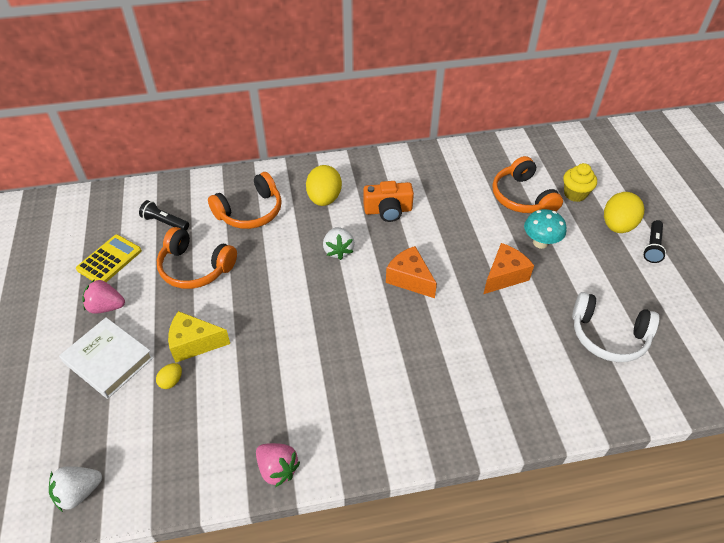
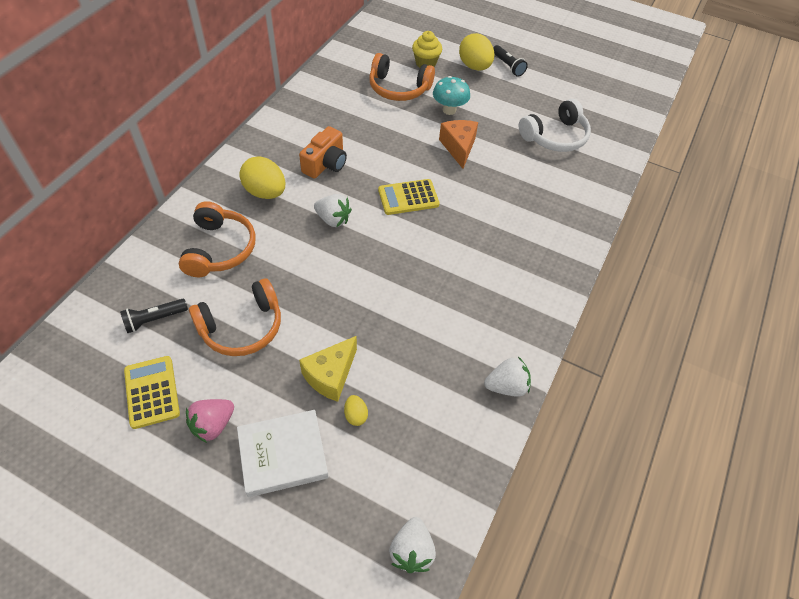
camera: 55 degrees left, 5 degrees up
pink strawberry [256,443,300,487] -> white strawberry [484,357,531,397]
orange cheese [386,246,437,298] -> yellow calculator [378,179,439,215]

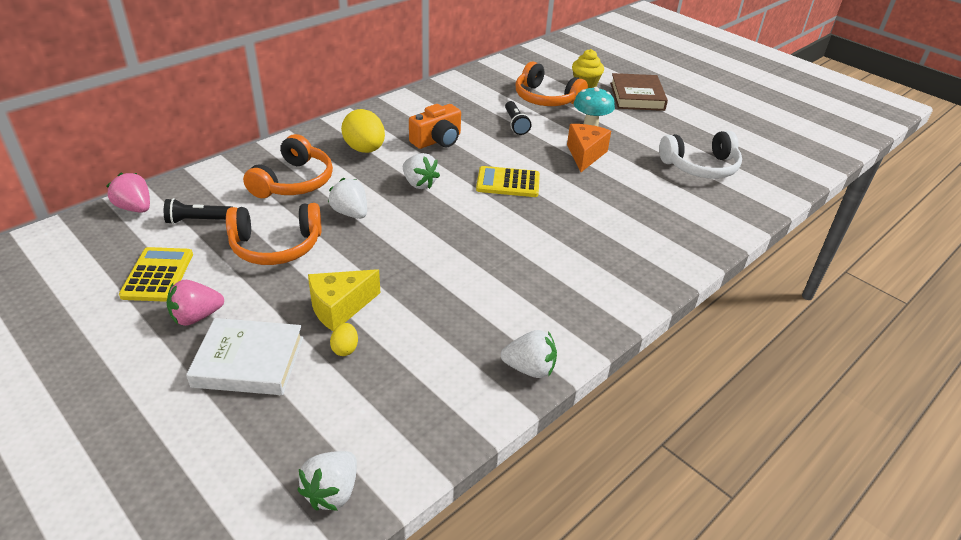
camera: 20 degrees right, 15 degrees down
yellow egg [459,33,494,71] -> brown book [610,73,668,111]
black flashlight [493,45,528,77] -> black flashlight moved to [505,101,531,135]
none -> pink strawberry [106,173,150,213]
none -> white strawberry [328,178,367,219]

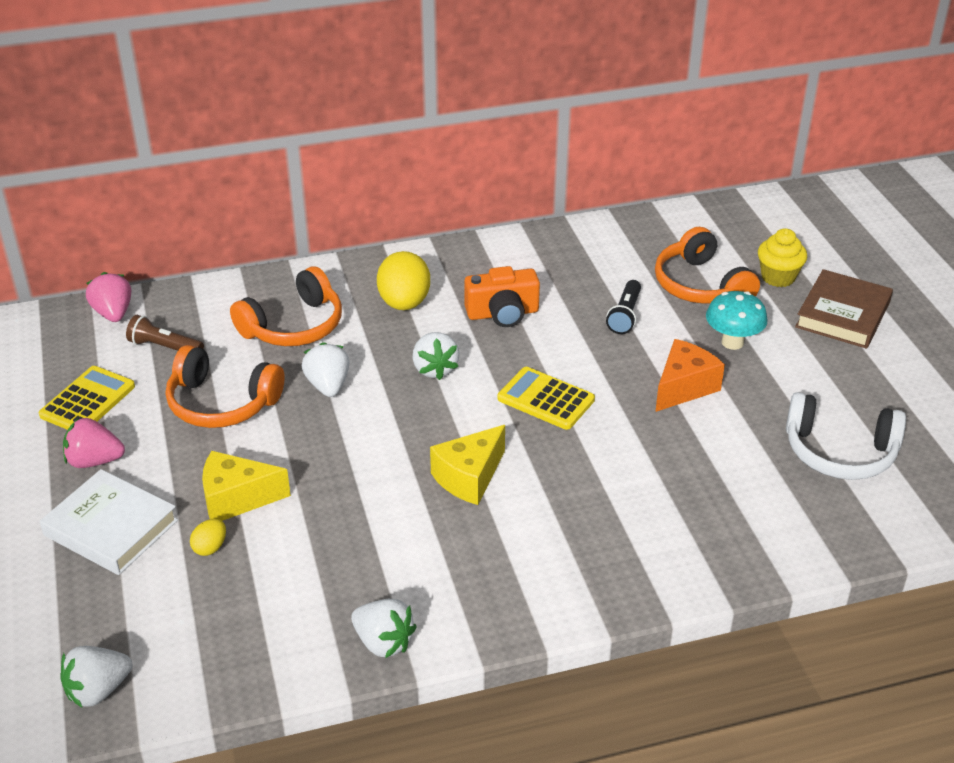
camera: 30 degrees right, 0 degrees up
black flashlight [164,198,232,224] -> brown flashlight [126,315,204,351]
none -> yellow cheese [430,425,505,505]

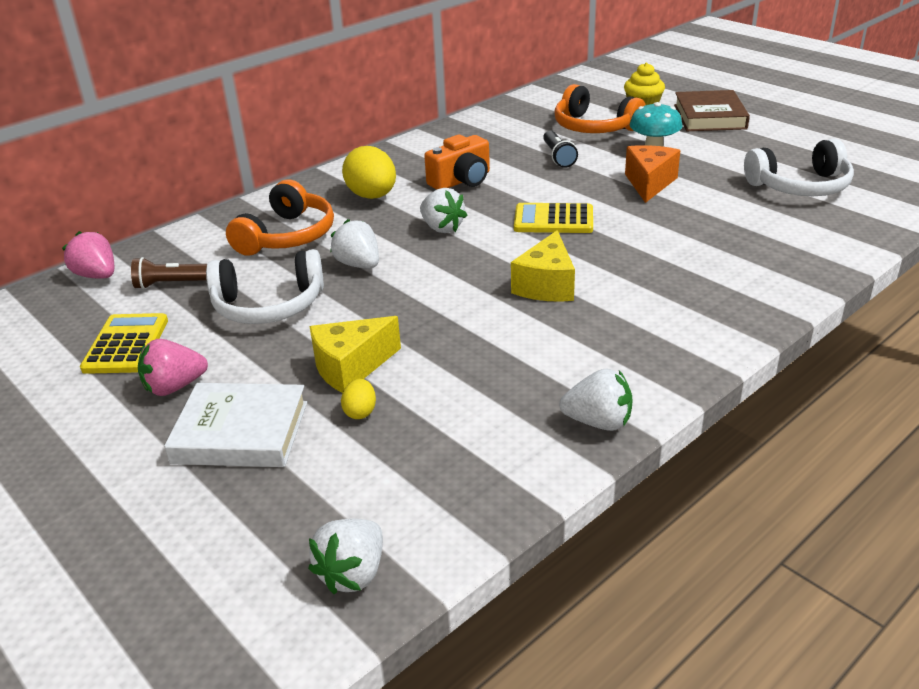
camera: 25 degrees left, 5 degrees down
orange headphones [166,345,285,428] -> white headphones [206,249,324,324]

